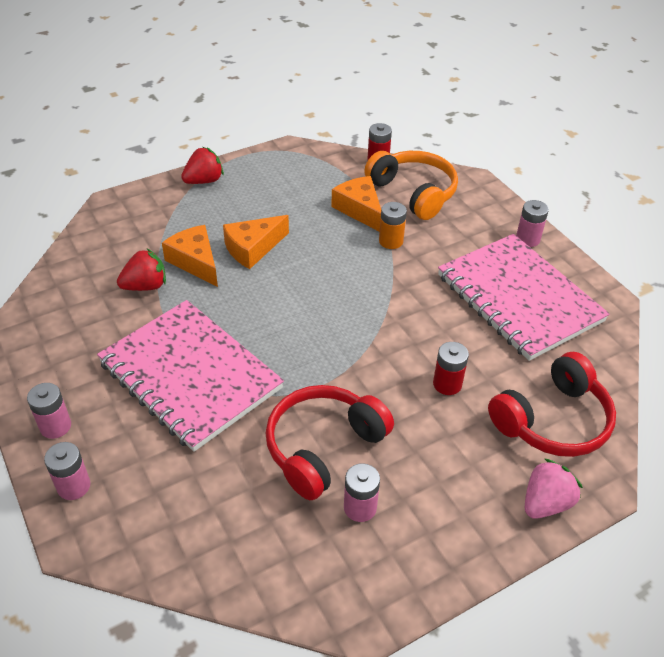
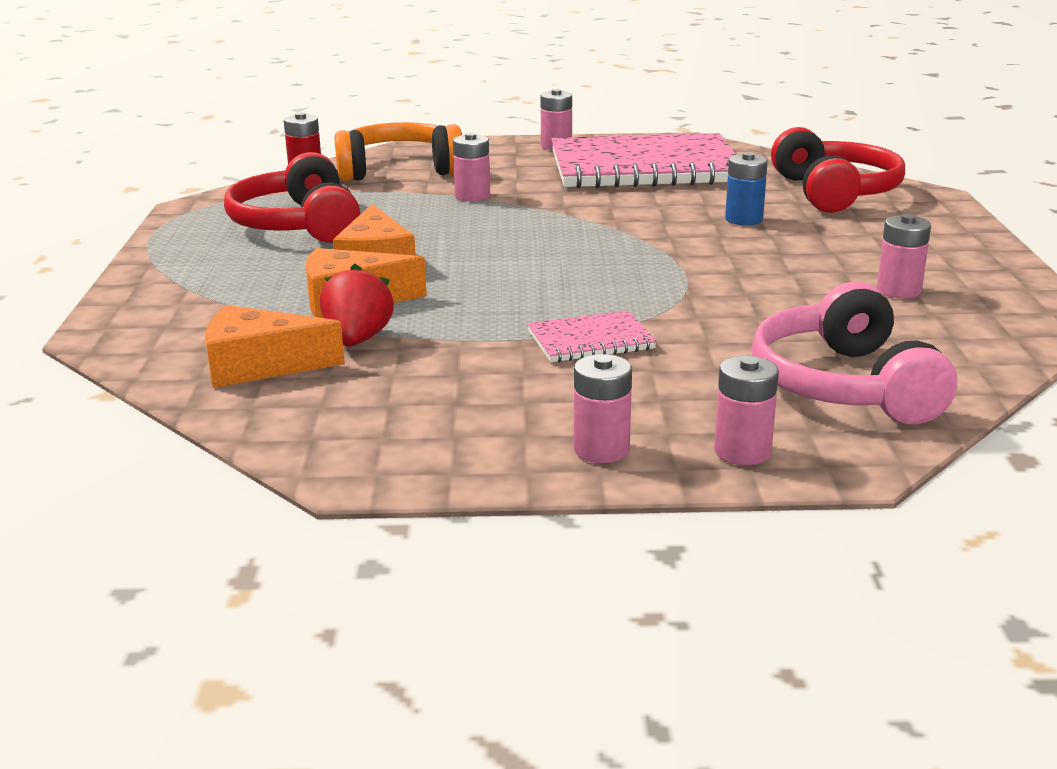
camera: 60 degrees left, 20 degrees down
pink notebook [97,300,284,452] -> pink notebook [527,311,657,362], size x0.43
red strawberry [181,147,224,184] -> none
red headphones [266,385,394,500] -> red headphones moved to [224,152,360,243]
orange cheese [331,176,381,232] -> orange cheese moved to [205,305,345,388]
orange battery [379,202,407,249] -> pink battery [453,133,490,202]
red battery [433,342,469,395] -> blue battery [725,152,768,225]
pink strawberry [525,458,583,519] -> none
none -> pink headphones [752,282,957,424]

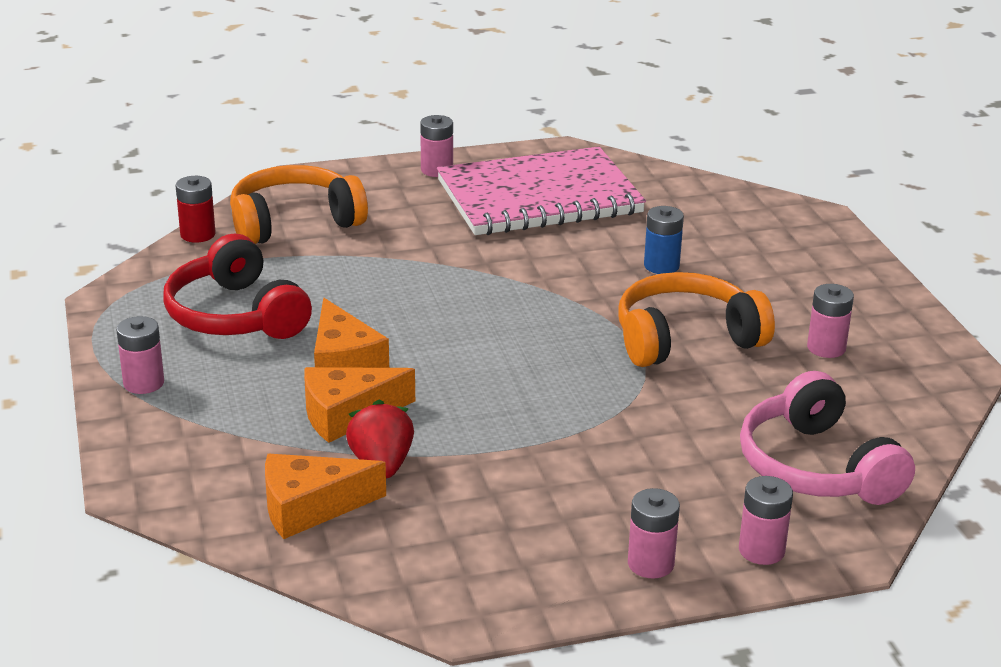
camera: 15 degrees left, 5 degrees up
pink battery [453,133,490,202] -> pink battery moved to [116,316,164,394]
pink notebook [527,311,657,362] -> none
red headphones [771,127,905,213] -> none
none -> orange headphones [618,272,775,367]

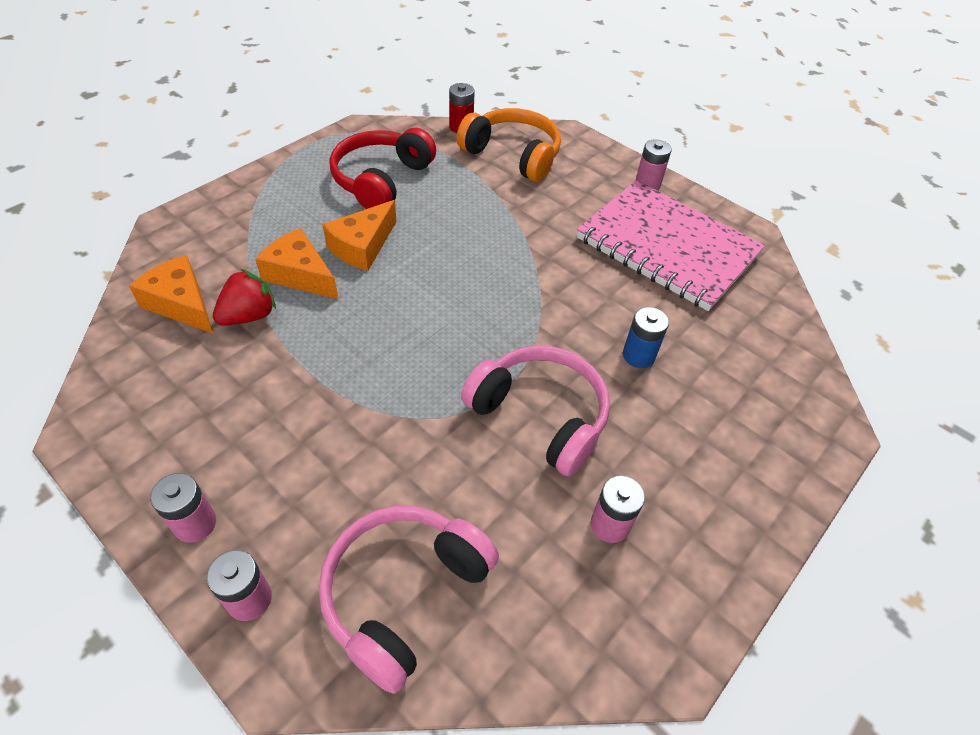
camera: 55 degrees right, 20 degrees up
pink battery [116,316,164,394] -> none
orange headphones [618,272,775,367] -> pink headphones [461,346,610,476]

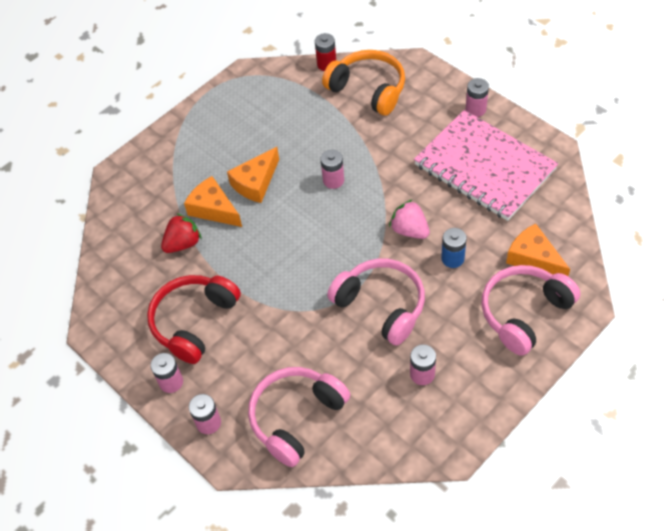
camera: 10 degrees right, 5 degrees up
orange cheese [129,255,214,334] -> orange cheese moved to [506,224,570,276]
red headphones [330,128,436,209] -> red headphones moved to [147,275,241,364]
none -> pink battery [320,149,344,189]
none -> pink strawberry [389,199,430,239]
none -> pink headphones [482,265,580,356]

